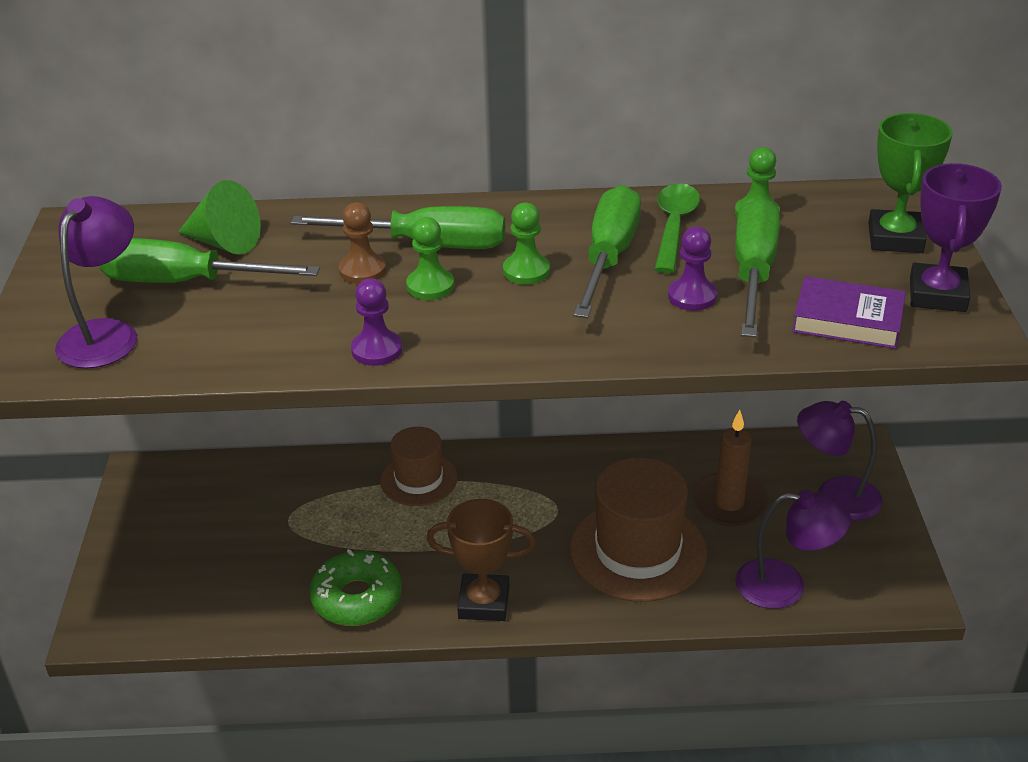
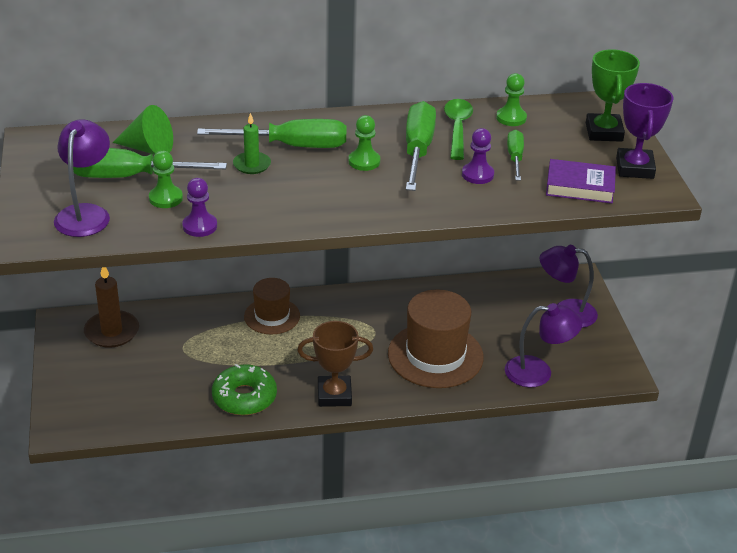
camera: 10 degrees left, 0 degrees up
brown pawn [339,202,386,284] -> green candle [233,113,271,174]
purple pawn [351,278,402,366] -> purple pawn moved to [182,178,217,237]
green pawn [406,217,454,300] -> green pawn moved to [149,151,183,208]
brown candle [692,410,769,527] -> brown candle moved to [84,267,139,348]
green screwdriver [735,198,780,338] -> green screwdriver [507,130,524,181], size x0.56

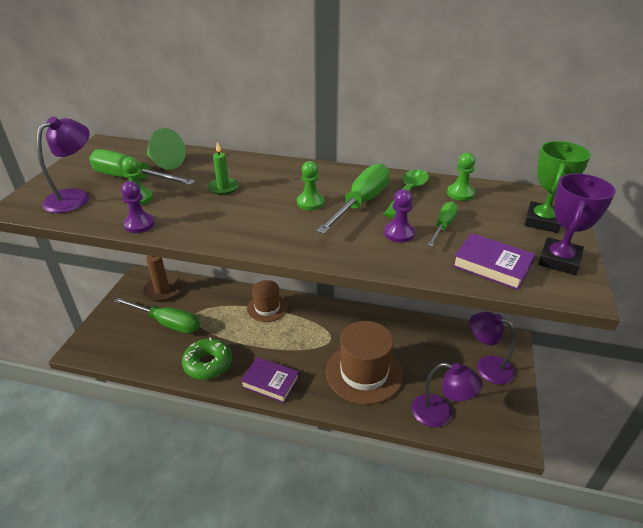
camera: 25 degrees right, 0 degrees up
green screwdriver [197,119,346,148] -> green screwdriver moved to [113,297,200,333]
brown trophy [297,321,373,407] -> purple book [241,357,299,403]

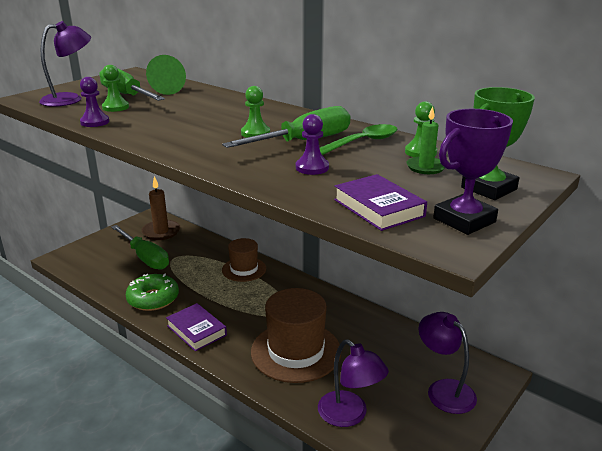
camera: 25 degrees right, 10 degrees down
green candle [207,142,239,195] -> green candle moved to [406,106,445,174]
green screwdriver [428,201,458,247] -> none

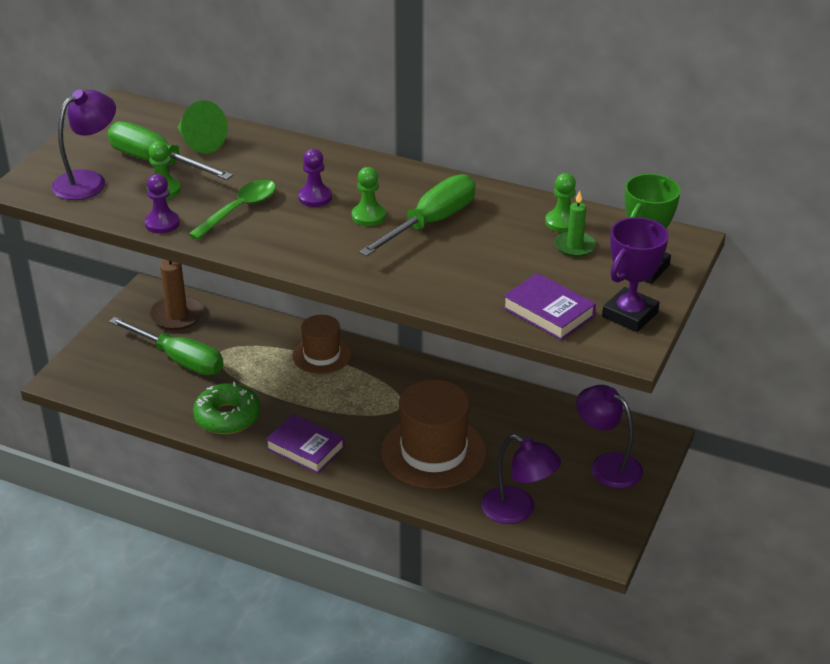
camera: 15 degrees left, 10 degrees up
purple pawn [296,114,329,175] -> purple pawn moved to [298,149,332,207]
green spoon [320,124,397,155] -> green spoon moved to [188,180,276,240]

